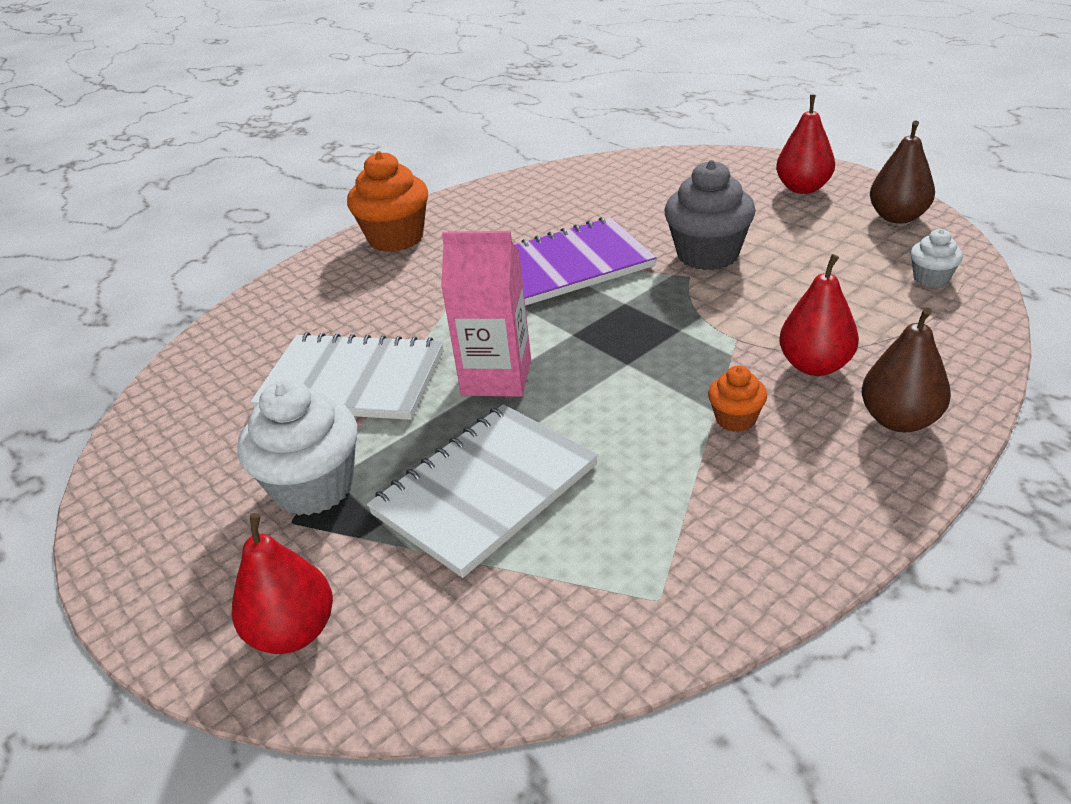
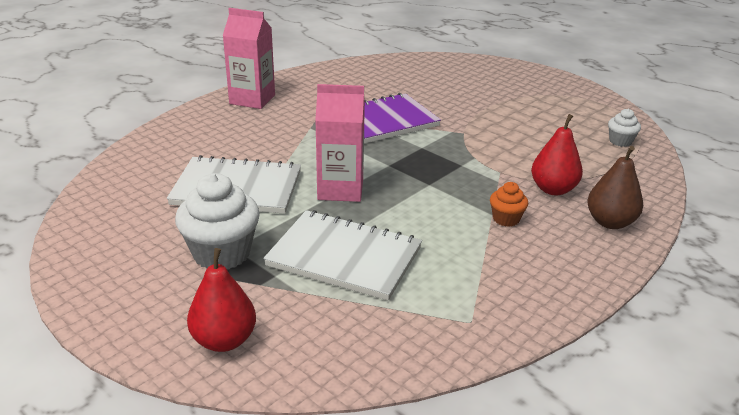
camera: 10 degrees left, 5 degrees down
orange cupcake [347,151,428,252] -> pink carton [223,8,275,109]
white notebook [367,404,598,578] -> white notebook turned 75 degrees clockwise [263,210,422,300]
grey cupcake [664,160,756,270] -> none
red pear [776,95,835,194] -> none
brown pear [870,121,935,224] -> none

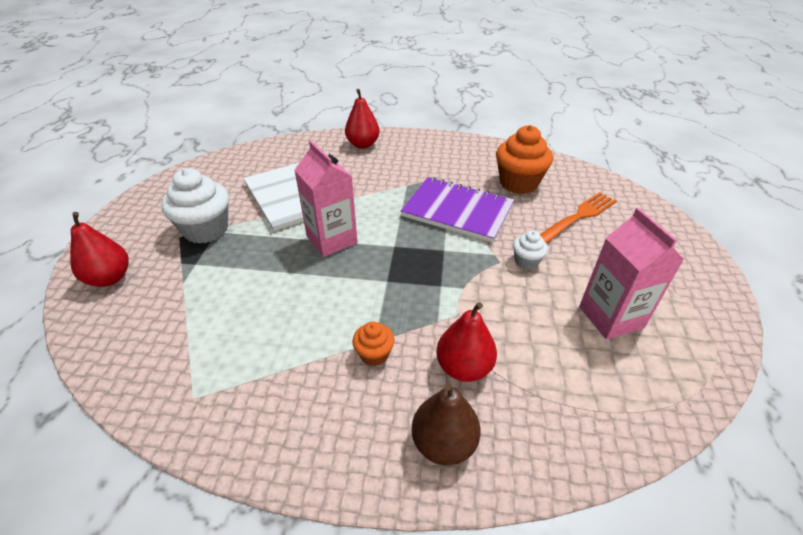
camera: 55 degrees right, 10 degrees up
pink carton [223,8,275,109] -> pink carton moved to [579,208,684,340]
white notebook [263,210,422,300] -> none
white cupcake [608,109,641,147] -> white cupcake moved to [513,230,548,269]
none -> red pear [345,89,380,149]
none -> orange cupcake [496,125,553,194]
none -> orange fork [540,192,616,244]

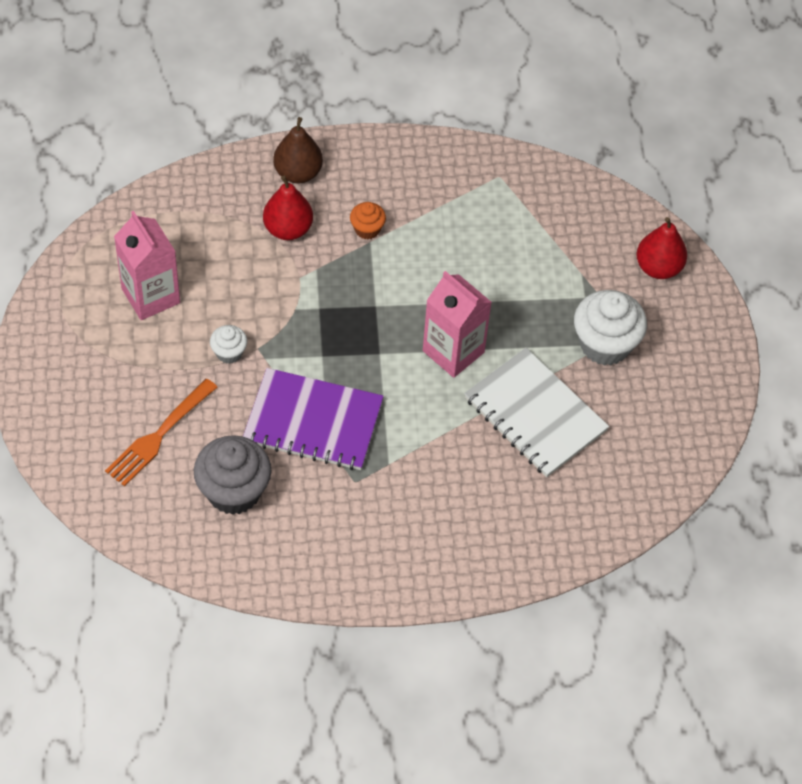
camera: 165 degrees right, 15 degrees up
red pear [345,89,380,149] -> none
orange cupcake [496,125,553,194] -> grey cupcake [194,435,271,515]

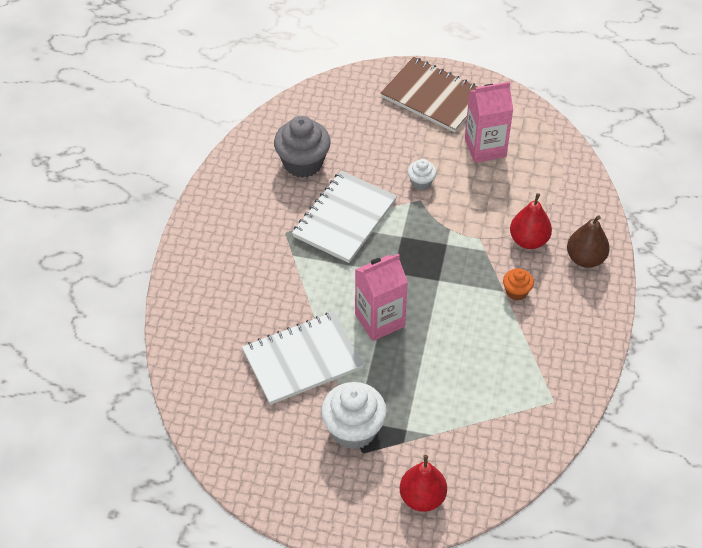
camera: 110 degrees right, 5 degrees down
orange fork [105,379,217,486] -> none
purple notebook [243,368,384,470] -> white notebook [292,171,397,263]
none -> brown notebook [381,57,477,132]

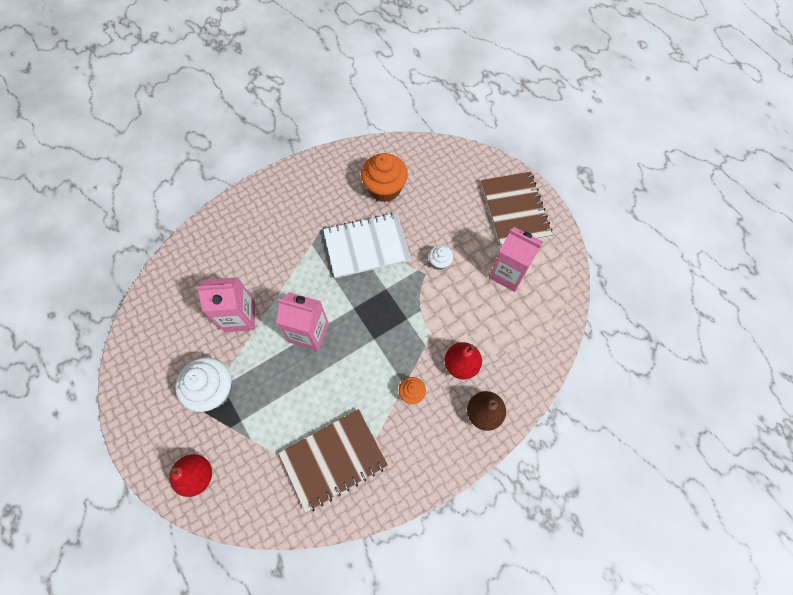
camera: 45 degrees right, 15 degrees up
white notebook [242,312,364,405] -> pink carton [196,277,255,332]
grey cupcake [274,116,331,178] -> orange cupcake [361,153,408,202]
none -> brown notebook [279,409,388,513]

